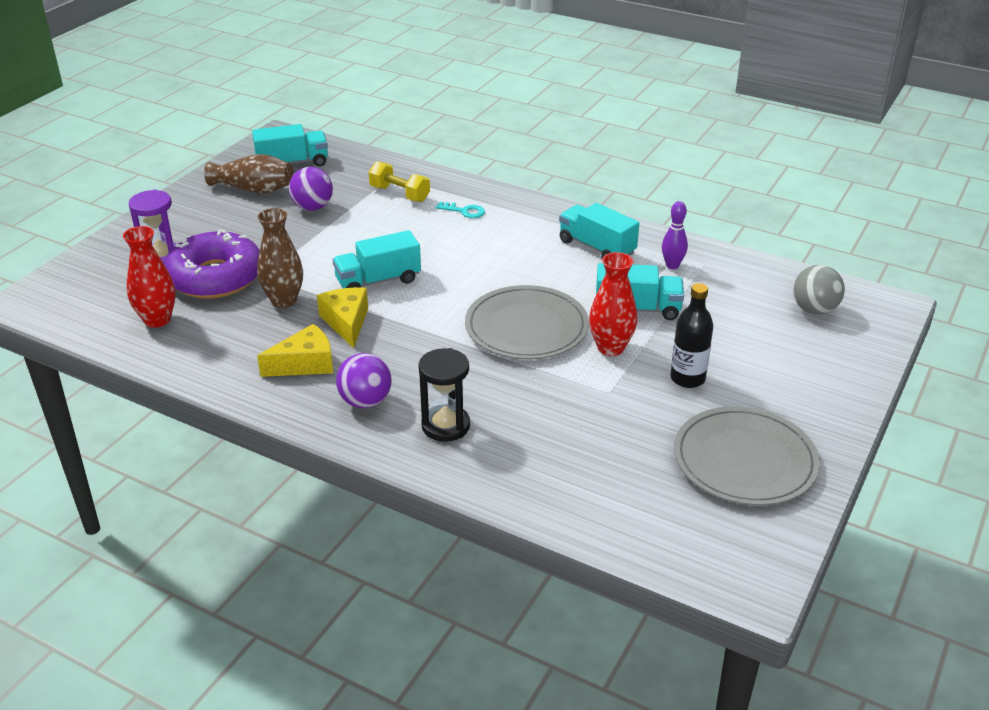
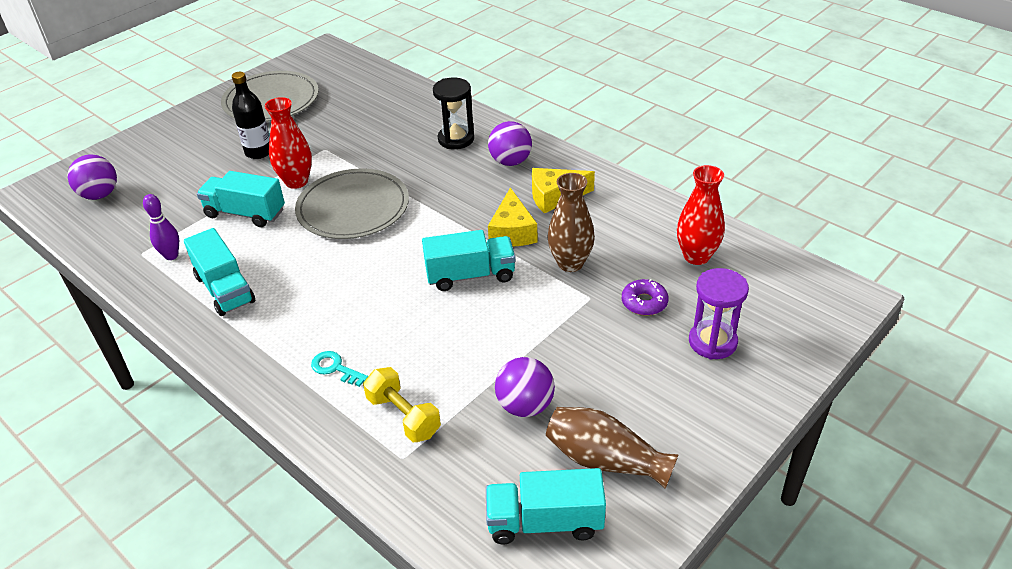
camera: 165 degrees left, 5 degrees up
purple donut [164,229,260,299] -> purple donut [622,279,669,316], size x0.43
grey ball [793,265,845,314] -> purple ball [67,154,117,200]

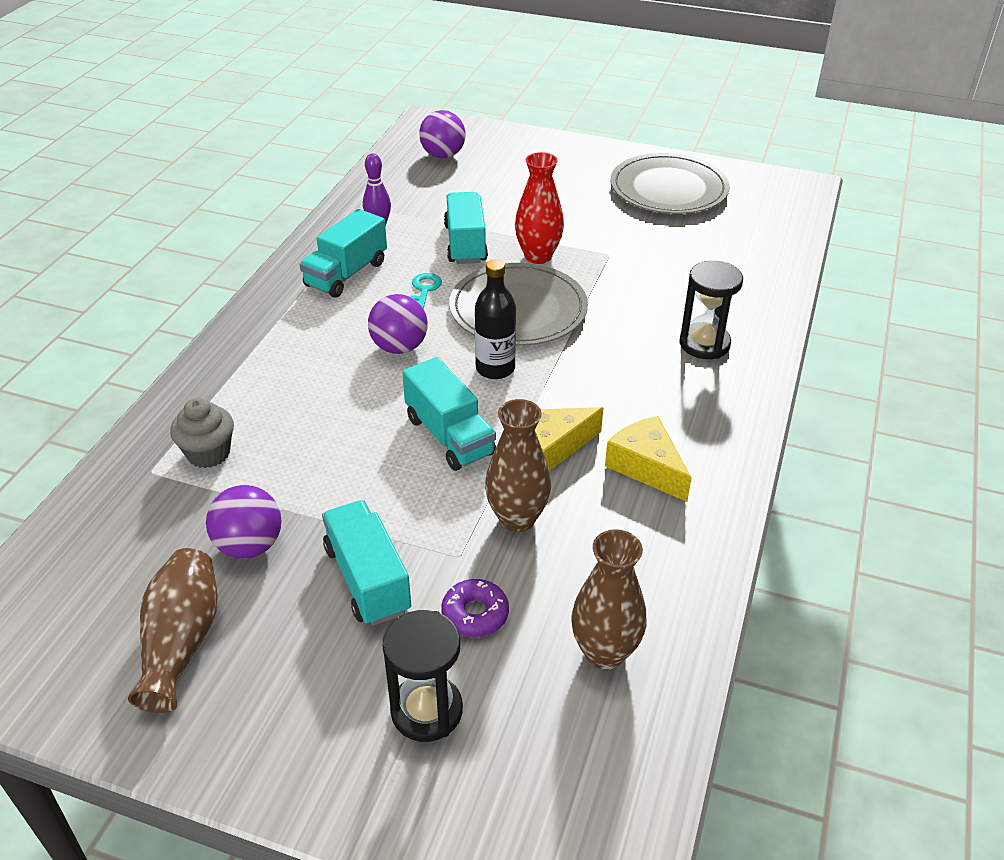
camera: 65 degrees right, 0 degrees up
black bottle [232,72,270,159] -> black bottle moved to [475,259,516,379]
turquoise key [311,351,368,387] -> turquoise key moved to [410,273,442,309]
yellow dumbbell [363,367,441,442] -> grey cupcake [170,398,234,468]
turquoise truck [486,468,606,544] -> turquoise truck moved to [322,500,411,626]
purple ball [488,121,532,166] -> purple ball moved to [368,294,428,354]
red vase [677,165,725,265] -> brown vase [571,529,646,670]
purple hourglass [689,268,749,359] -> black hourglass [382,610,463,742]

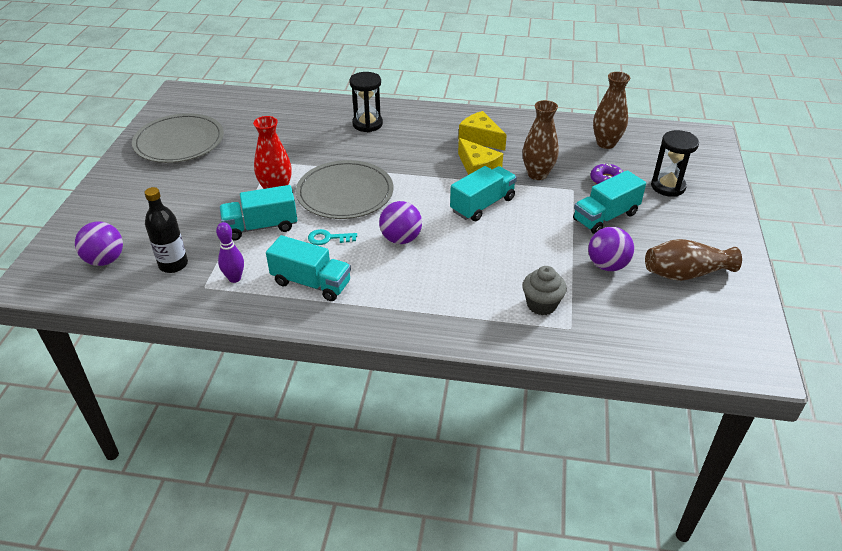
camera: 100 degrees left, 0 degrees up
black bottle [475,259,516,379] -> black bottle moved to [145,187,188,273]
yellow cheese [605,416,692,502] -> yellow cheese turned 90 degrees clockwise [459,111,507,151]

